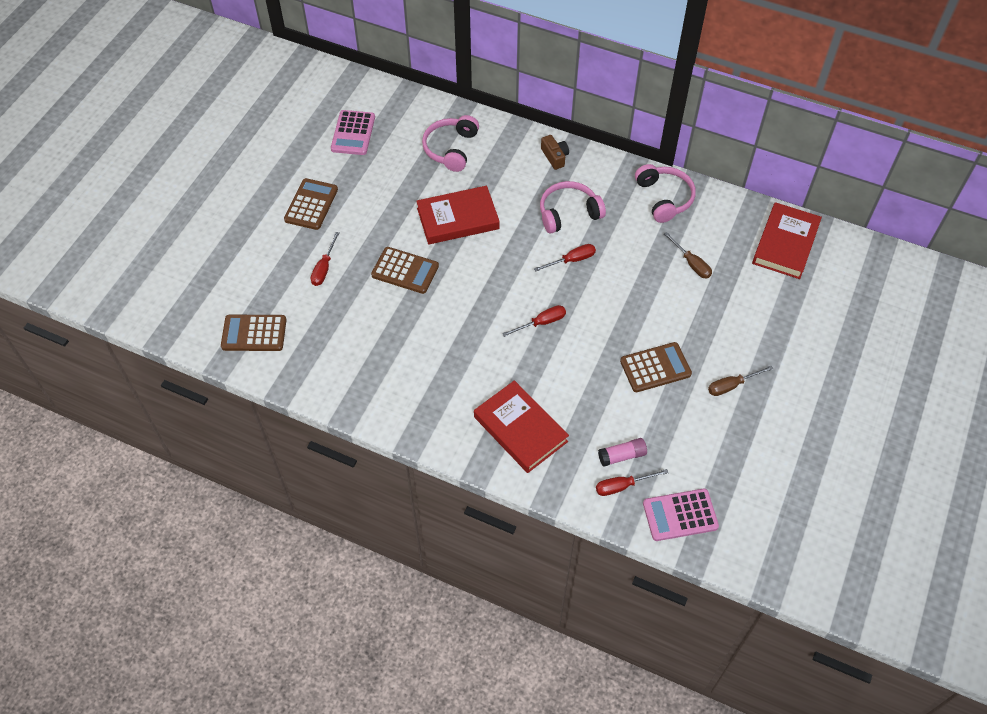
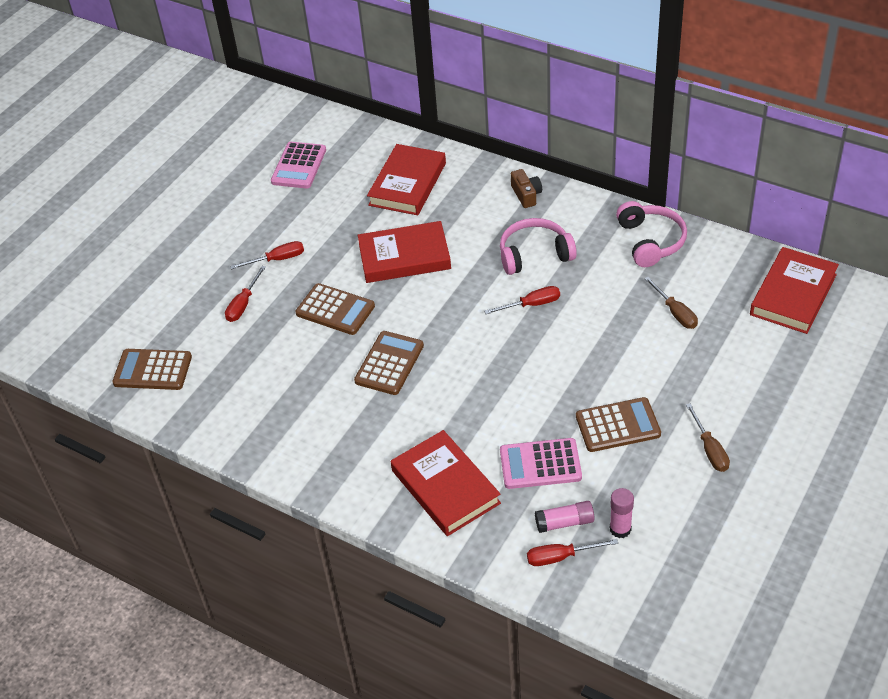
camera: 10 degrees right, 10 degrees down
brown calculator [284,178,338,230] -> brown calculator moved to [354,331,424,395]
pink headphones [422,115,479,172] -> red book [367,144,446,215]
red screwdriver [502,305,566,337] -> red screwdriver moved to [230,241,304,269]
pink calculator [643,489,719,541] -> pink calculator moved to [500,438,582,489]
brown screwdriver [708,366,773,396] -> brown screwdriver turned 90 degrees counterclockwise [686,403,730,472]
none -> pink glue stick [610,488,634,538]

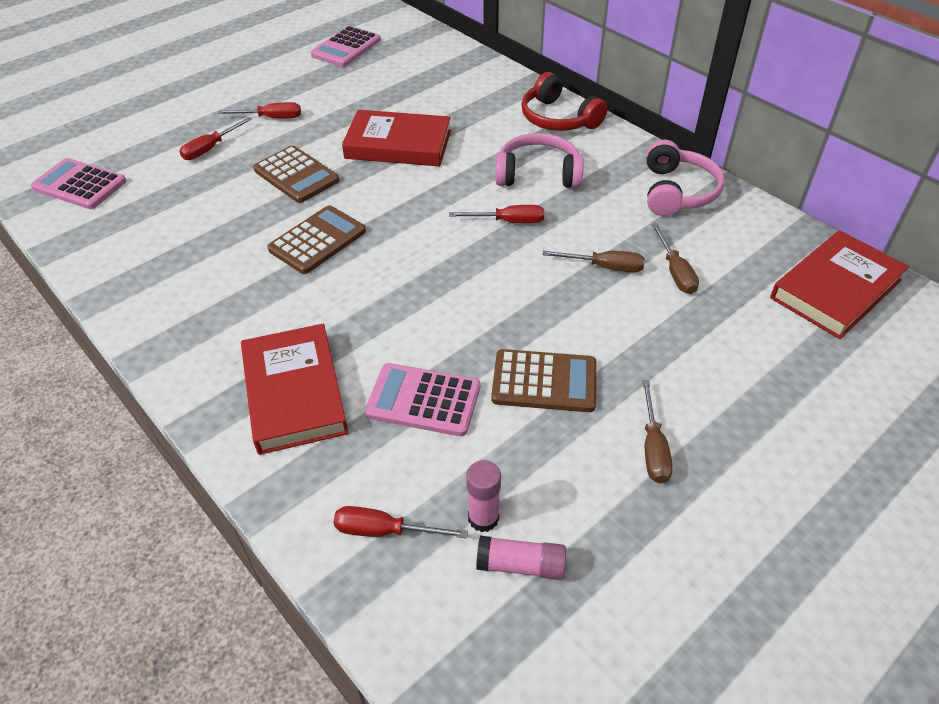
camera: 15 degrees right, 0 degrees up
brown calculator [112,349,192,390] -> pink calculator [31,158,127,209]
red book [367,144,446,215] -> none
brown camera [511,169,542,208] -> red headphones [521,72,608,131]
pink glue stick [535,501,595,533] -> pink glue stick moved to [476,536,566,580]
none -> brown screwdriver [542,251,645,272]

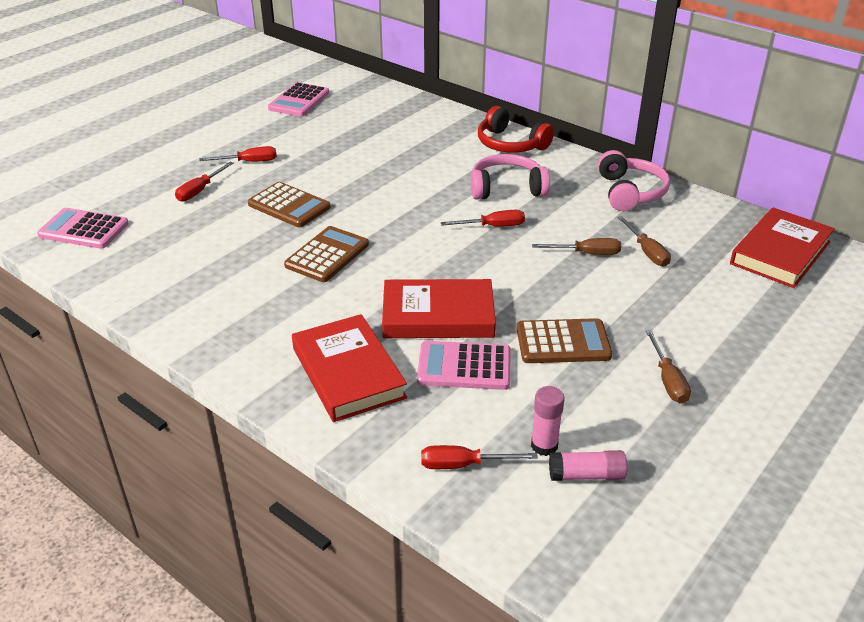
camera: 10 degrees left, 10 degrees down
red book [342,110,451,166] -> red book moved to [382,279,496,338]

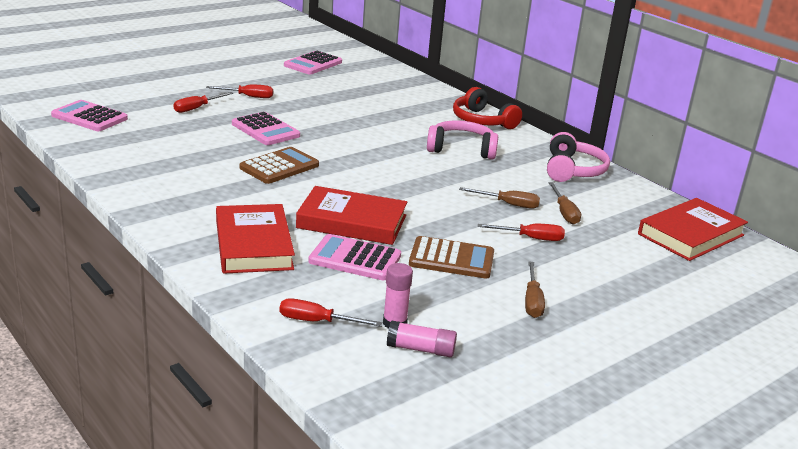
camera: 10 degrees right, 10 degrees down
brown calculator [248,182,330,227] -> pink calculator [232,112,300,145]
red screwdriver [441,210,525,227] -> red screwdriver moved to [478,224,565,241]

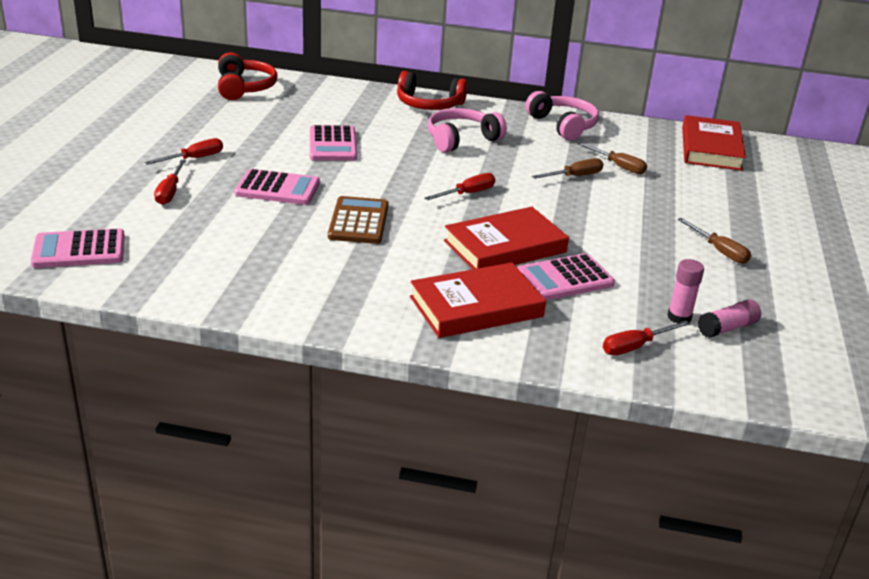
camera: 40 degrees left, 5 degrees up
red book [216,204,295,274] -> red book turned 60 degrees counterclockwise [410,263,546,338]
pink calculator [284,51,342,74] -> pink calculator moved to [310,125,357,161]
brown calculator [409,236,494,279] -> none
red screwdriver [478,224,565,241] -> red screwdriver moved to [425,173,495,200]
none -> red headphones [218,52,278,100]

